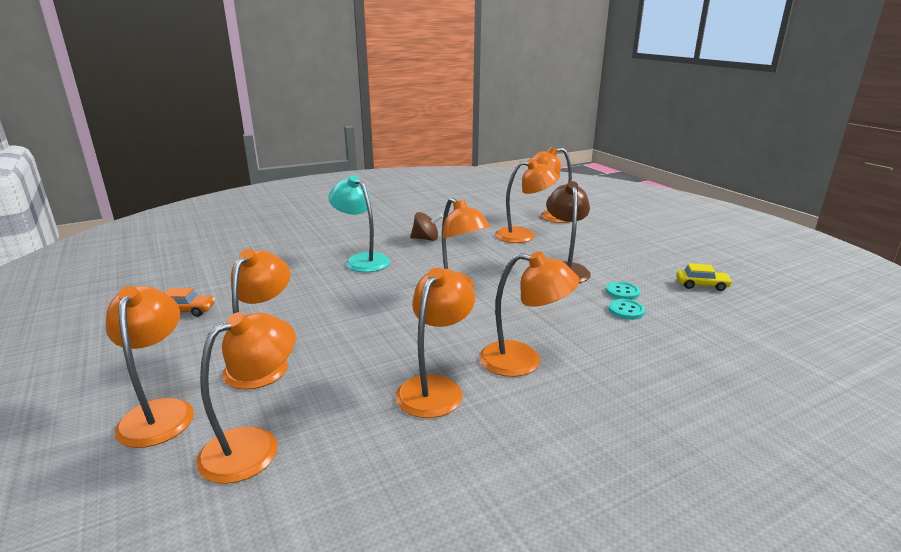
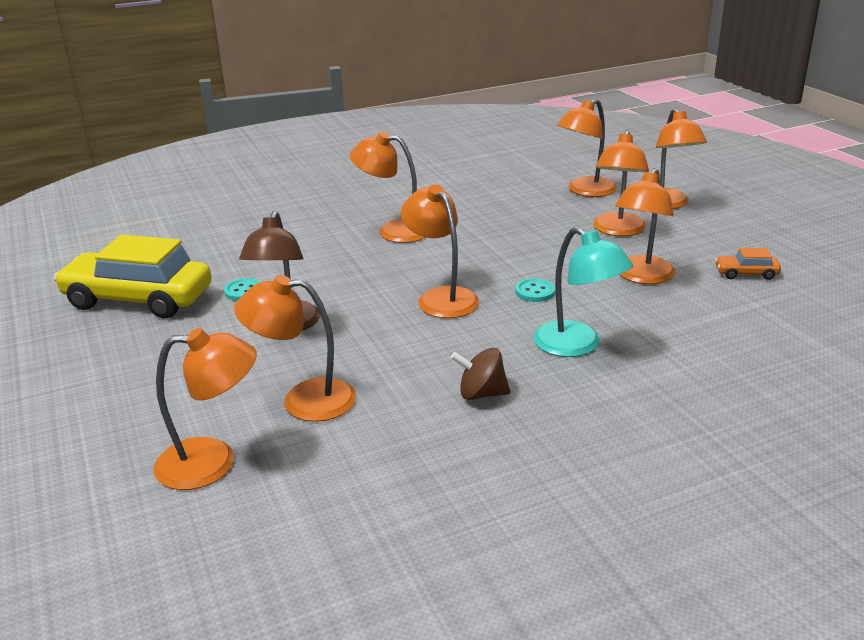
camera: 175 degrees left, 5 degrees up
orange lamp [395,268,475,418] -> orange lamp moved to [615,168,676,284]
turquoise button [609,299,645,320] -> turquoise button moved to [515,278,555,302]
yellow car [676,263,733,291] -> yellow car [54,235,212,318], size x2.41

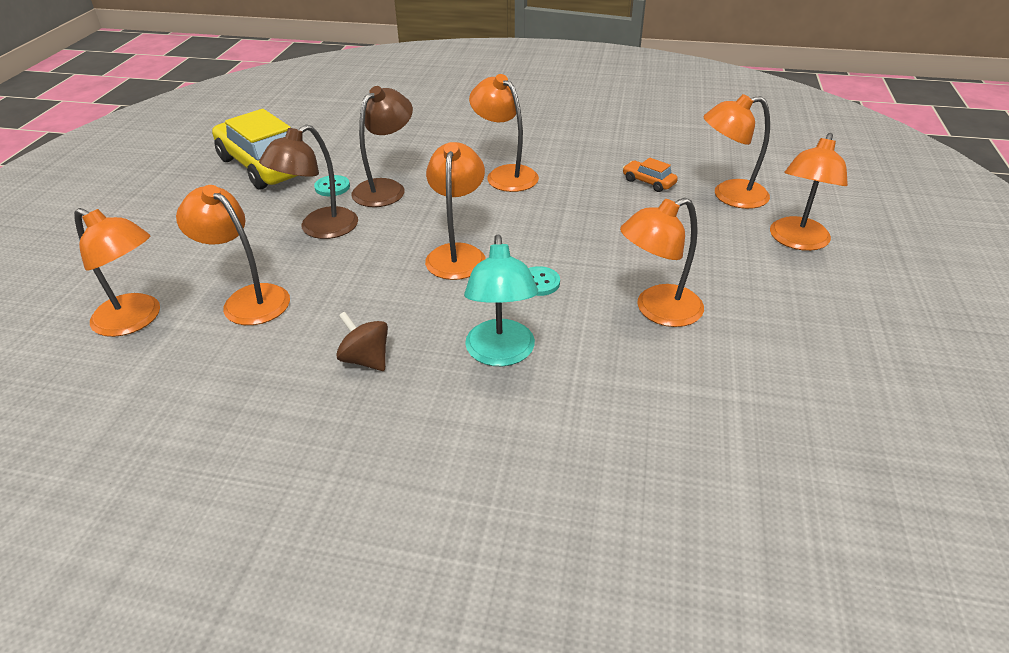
camera: 35 degrees right, 10 degrees up
orange lamp [593,130,649,236] -> none
orange car [715,248,781,280] -> orange car moved to [623,158,678,192]
none -> brown lamp [351,86,413,207]

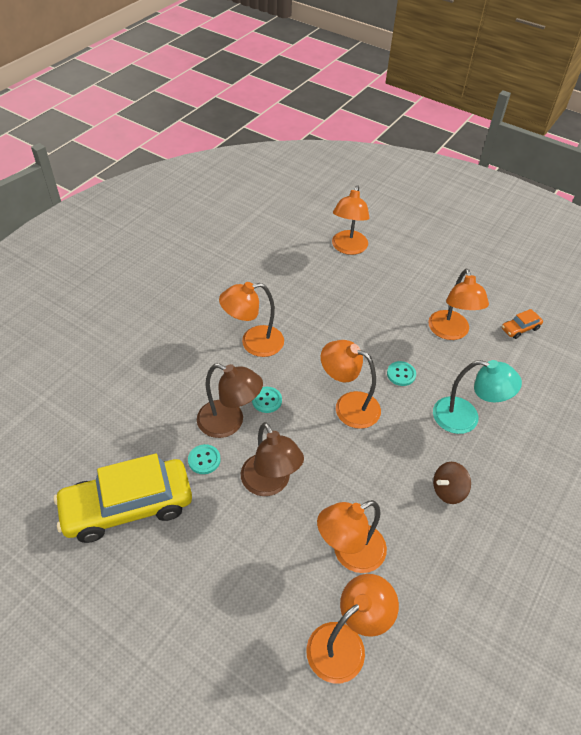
camera: 70 degrees left, 10 degrees up
brown lamp [351,86,413,207] -> brown lamp turned 150 degrees clockwise [197,363,263,438]
orange car [623,158,678,192] -> orange car moved to [502,309,543,339]
orange lamp [770,133,848,251] -> none
none -> turquoise button [252,387,282,413]

